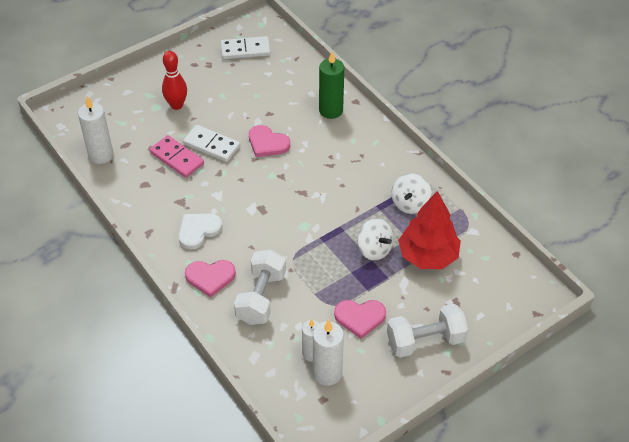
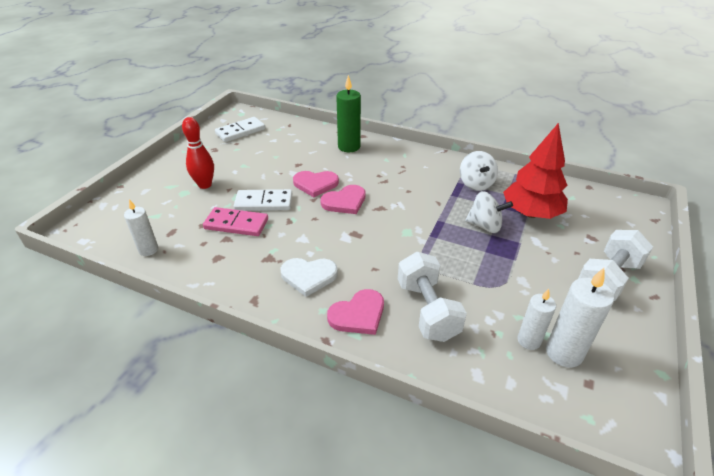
camera: 30 degrees left, 10 degrees down
white candle [78,96,113,164] -> white candle [124,199,158,256], size x0.65
white heart [179,213,223,250] -> white heart turned 105 degrees counterclockwise [280,258,338,297]
pink heart [334,300,386,339] -> pink heart moved to [320,185,365,214]

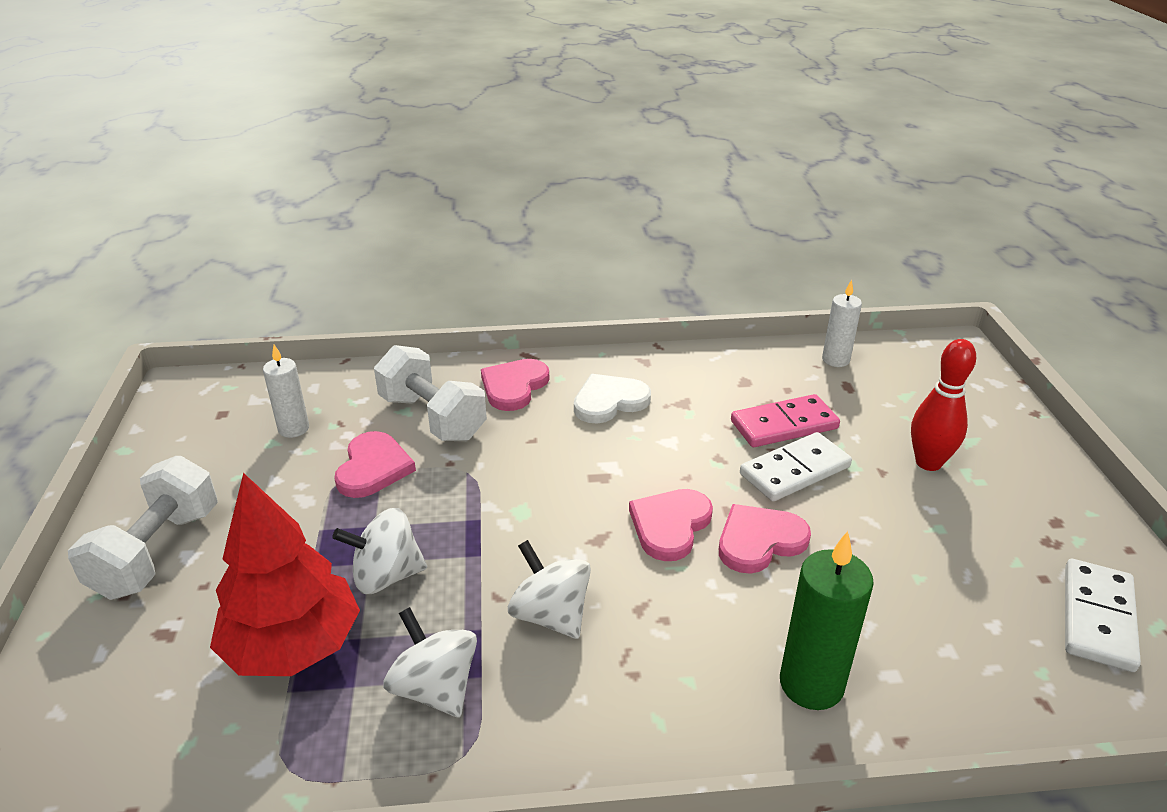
camera: 150 degrees right, 5 degrees down
white candle [546,268,614,368] -> none
none -> pink heart [334,431,416,498]
none -> white spinning top [508,540,591,639]

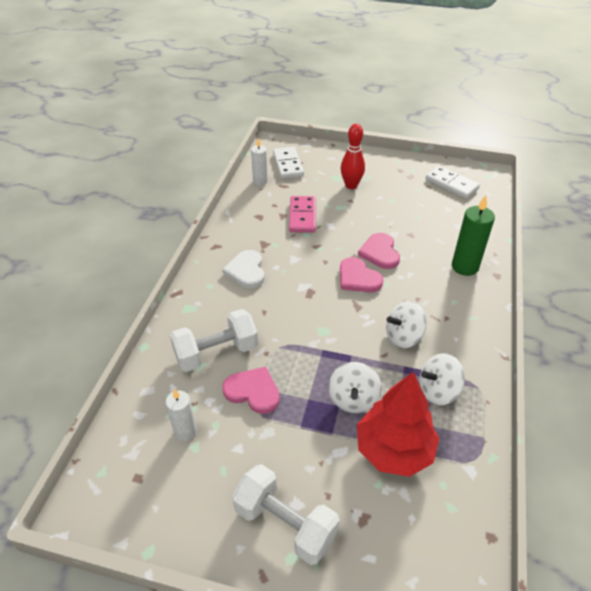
camera: 70 degrees left, 10 degrees up
pink heart [481,359,549,411] -> none
white domino [740,432,852,502] -> white domino moved to [273,147,304,179]

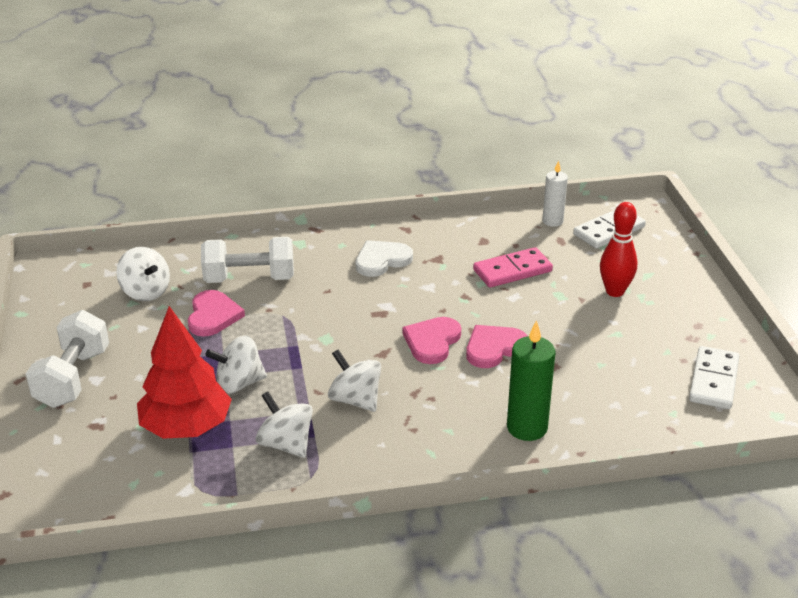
camera: 65 degrees right, 10 degrees down
white candle [166,389,197,441] -> white spinning top [116,247,170,301]
white dumbbell [170,309,258,372] -> white dumbbell turned 45 degrees counterclockwise [201,237,294,283]

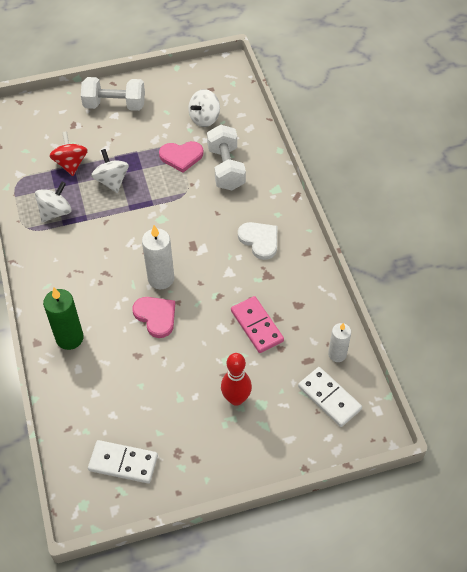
camera: 85 degrees right, 20 degrees up
red tree [137,306,232,439] -> red spinning top [49,131,88,176]
white spinning top [328,350,381,412] -> none
pink heart [403,317,461,364] -> white candle [142,225,174,289]

